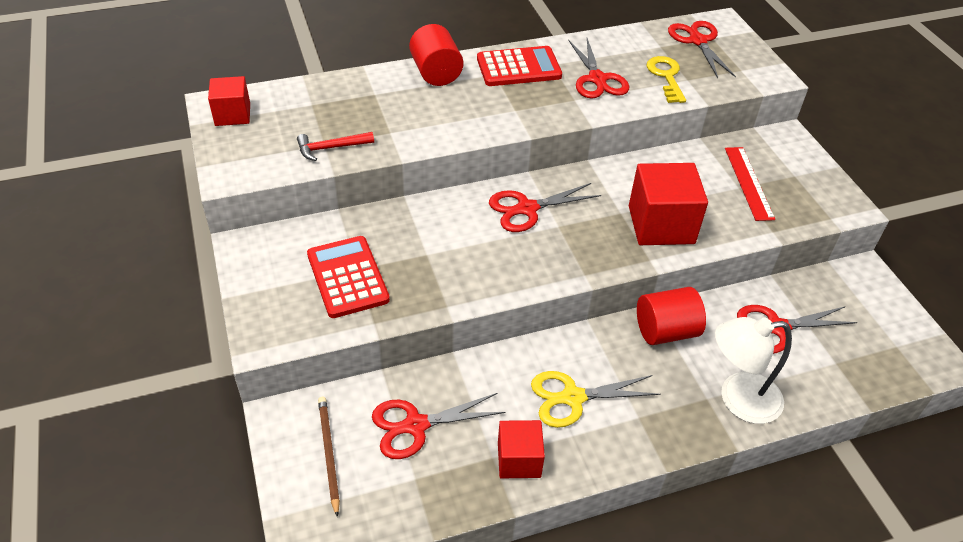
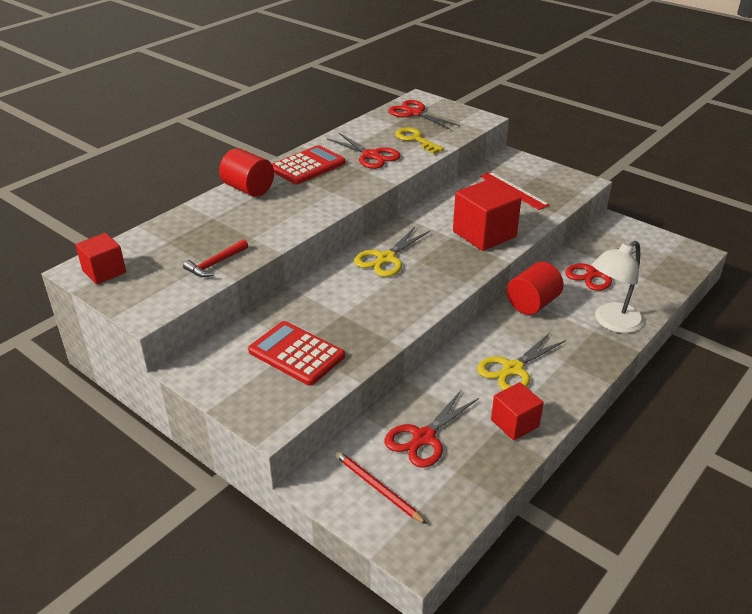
camera: 30 degrees left, 10 degrees down
brown pencil [318,397,340,517] -> red pencil [335,451,427,524]
red scissors [489,183,601,232] -> yellow scissors [354,227,430,277]

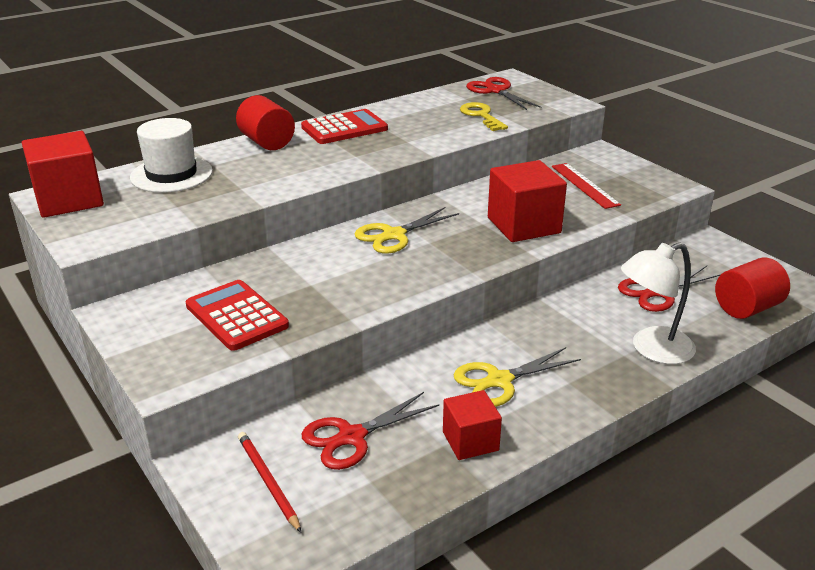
camera: 15 degrees right, 5 degrees down
red cube [75,233,126,284] -> red cube [22,131,104,218], size x1.65
red hammer [183,239,248,277] -> none
red scissors [327,132,401,169] -> none
red cylinder [507,262,564,315] -> red cylinder moved to [715,257,790,319]
none -> white hat [130,118,213,193]

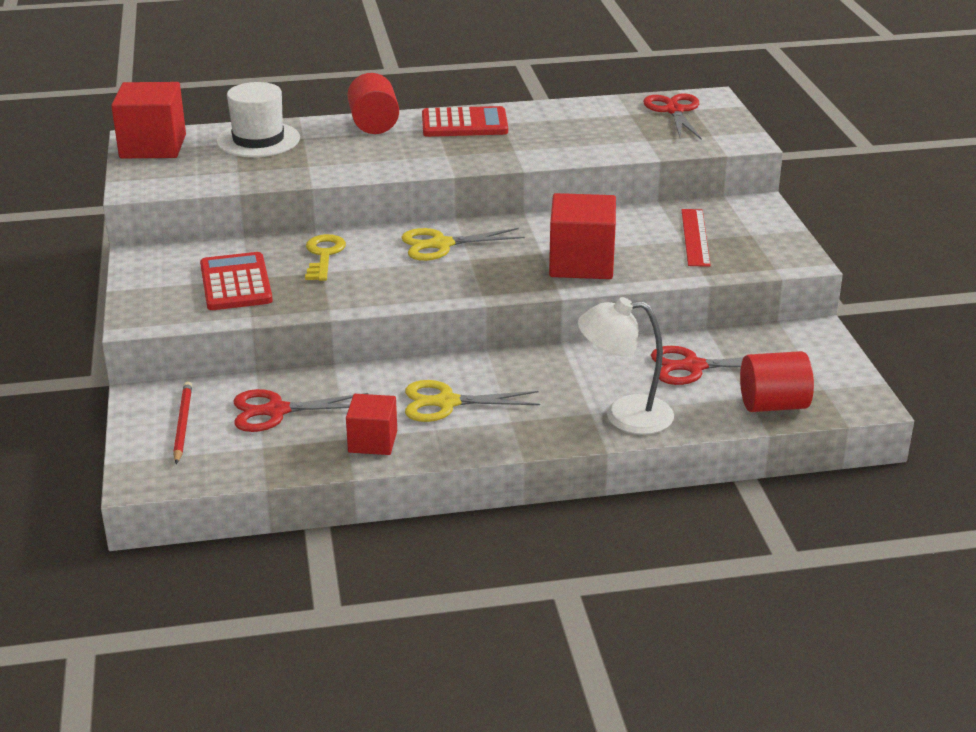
camera: 25 degrees right, 0 degrees up
yellow key [460,102,508,131] -> yellow key moved to [305,234,346,281]

